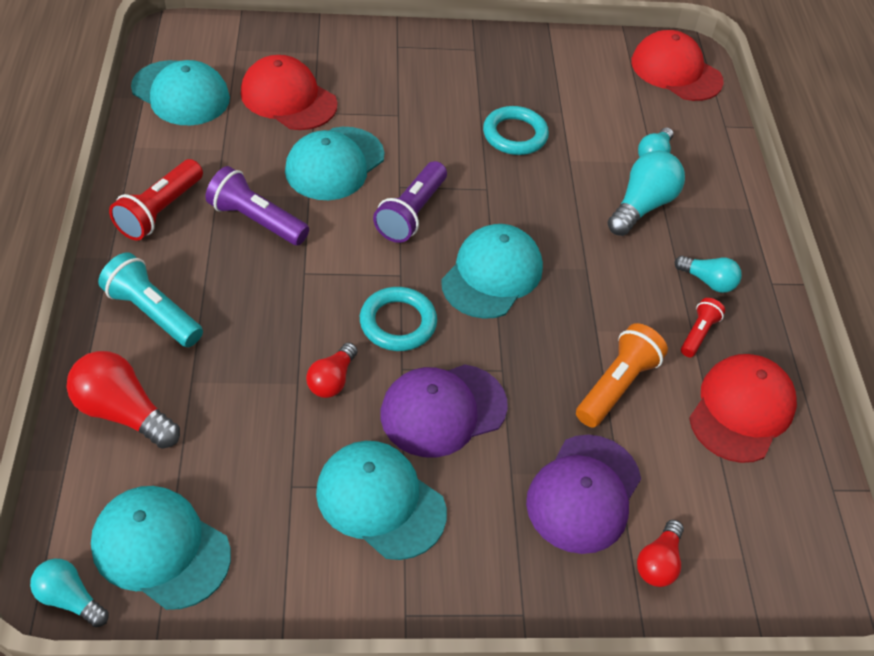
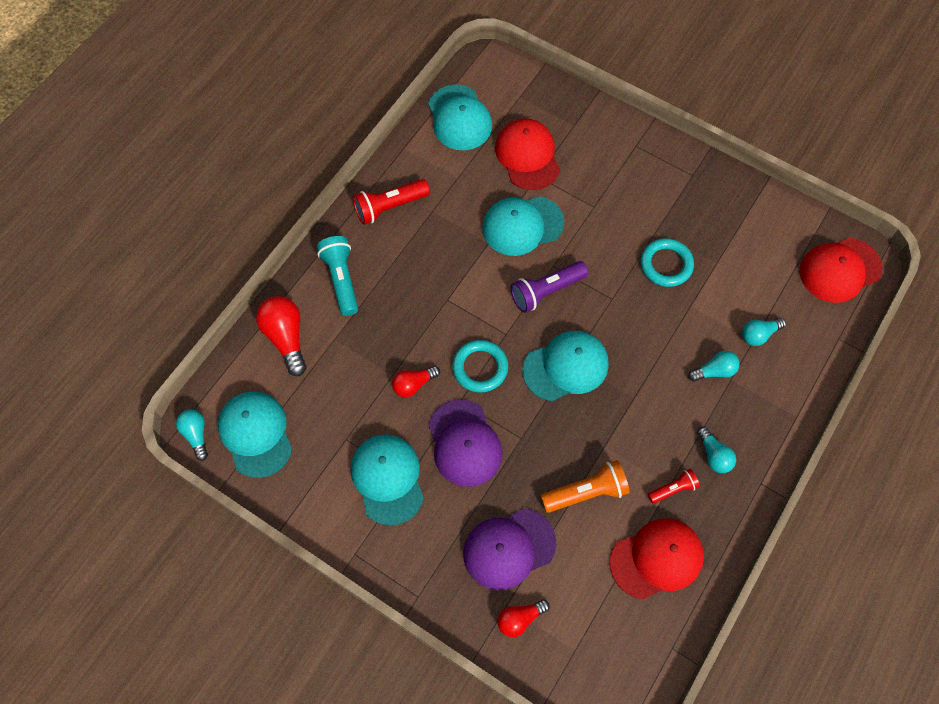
camera: 40 degrees right, 15 degrees up
purple flashlight [205,166,309,245] -> none
purple cap [380,364,508,458] -> purple cap turned 120 degrees counterclockwise [428,399,503,487]
turquoise light bulb [608,151,685,236] -> turquoise light bulb [688,351,740,382], size x0.61
red cap [631,30,724,101] -> red cap turned 105 degrees counterclockwise [800,238,883,303]

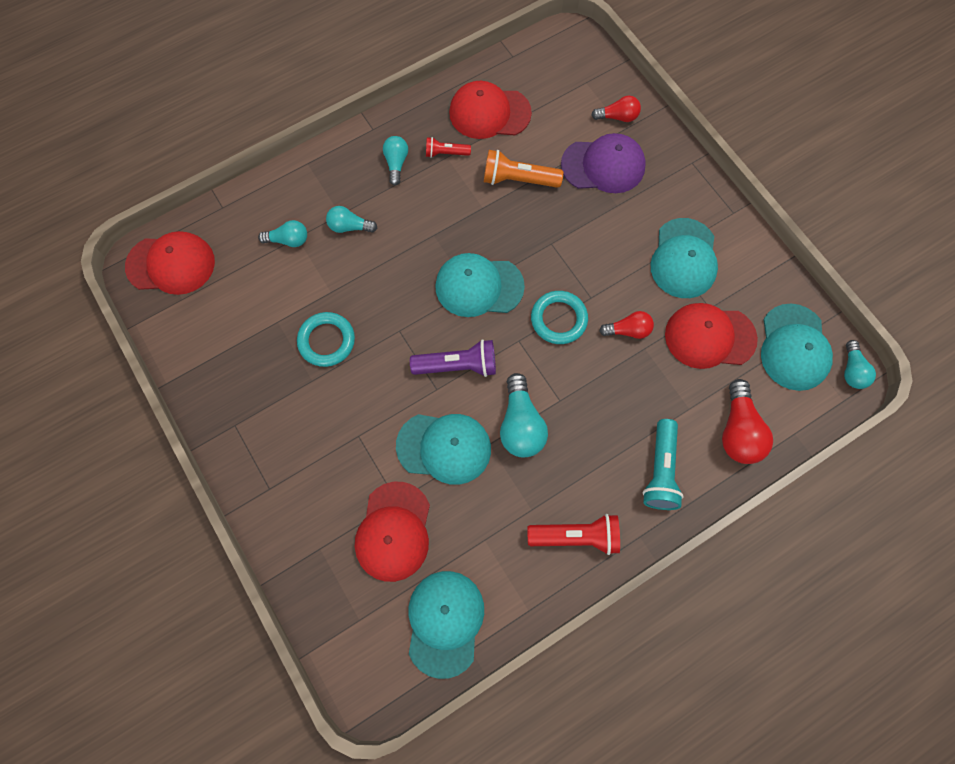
camera: 155 degrees left, 5 degrees up
purple cap [428,399,503,487] -> none
none -> turquoise light bulb [500,373,548,457]
none -> red cap [665,303,758,369]

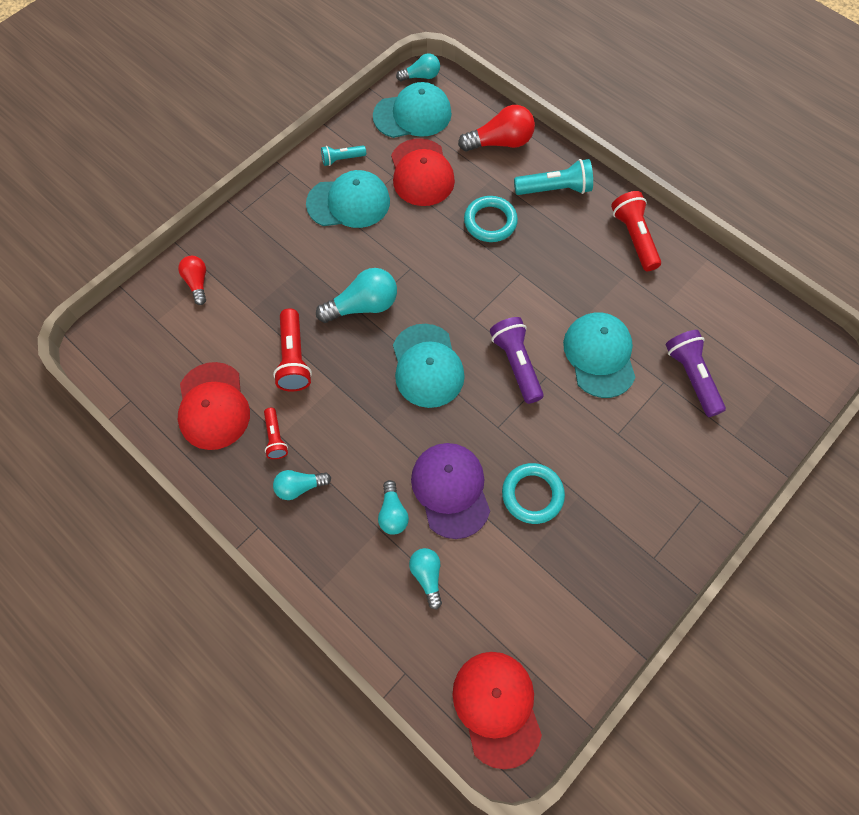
camera: 105 degrees left, 5 degrees down
red cap [355,482,430,582] -> purple flashlight [666,330,726,417]
turquoise cap [409,571,484,679] -> none
orange flashlight [484,150,563,188] -> red flashlight [273,308,312,392]
turquoise light bulb [500,373,548,457] -> turquoise light bulb moved to [316,268,397,323]
turquoise ring [531,291,588,344] -> turquoise ring moved to [464,196,518,242]
purple cap [561,133,646,193] -> purple cap moved to [411,443,490,539]
red light bulb [599,311,654,339] -> none
none -> turquoise flashlight [321,145,366,166]

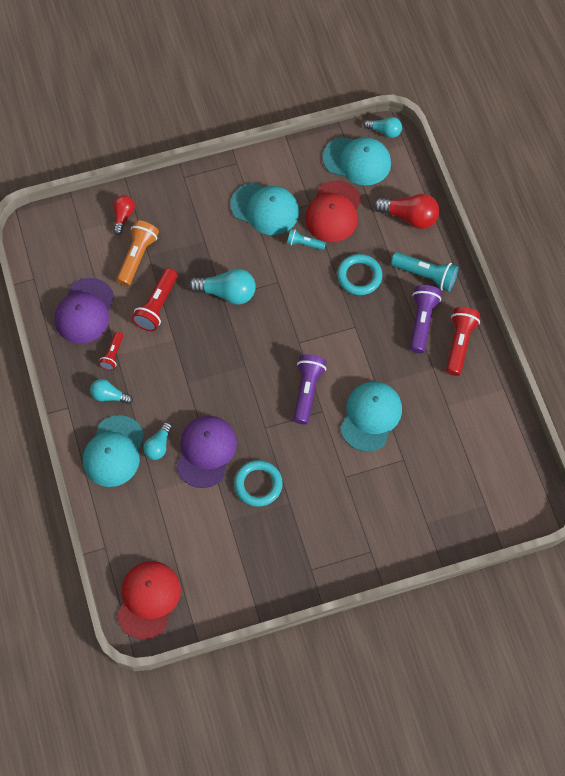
camera: 30 degrees right, 0 degrees up
red cap [178,362,250,450] -> purple cap [55,278,115,344]
turquoise flashlight [321,145,366,166] -> turquoise flashlight moved to [287,229,326,250]
turquoise cap [393,324,465,408] -> turquoise cap moved to [83,415,145,487]
turquoise light bulb [409,548,442,610] -> none
purple flashlight [666,330,726,417] -> purple flashlight moved to [410,285,441,353]
none -> orange flashlight [116,220,159,286]

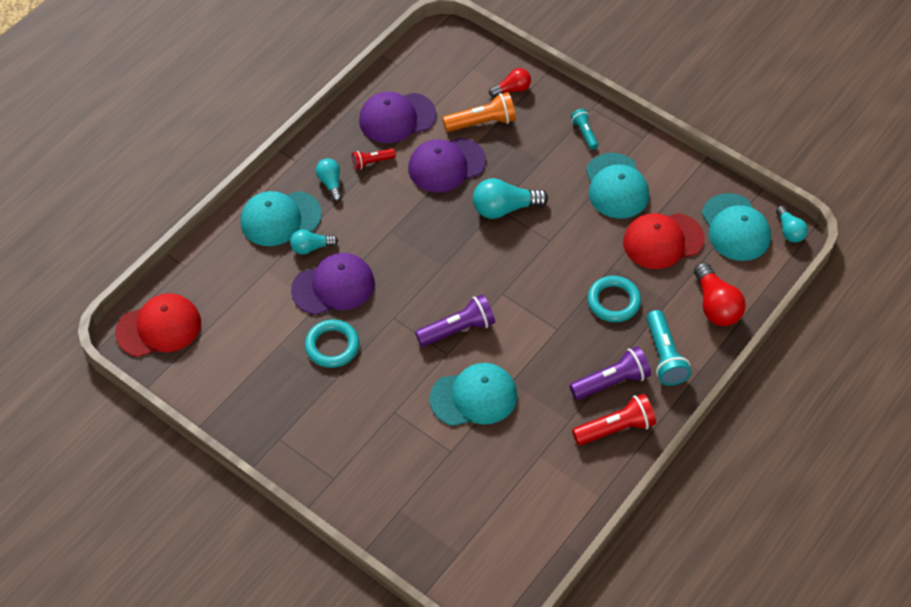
camera: 55 degrees right, 10 degrees down
red flashlight [132,268,177,331] -> purple cap [408,137,486,192]
turquoise light bulb [188,269,256,305] -> turquoise light bulb turned 105 degrees clockwise [473,178,548,219]
turquoise flashlight [287,229,326,250] -> turquoise flashlight moved to [570,109,598,150]

